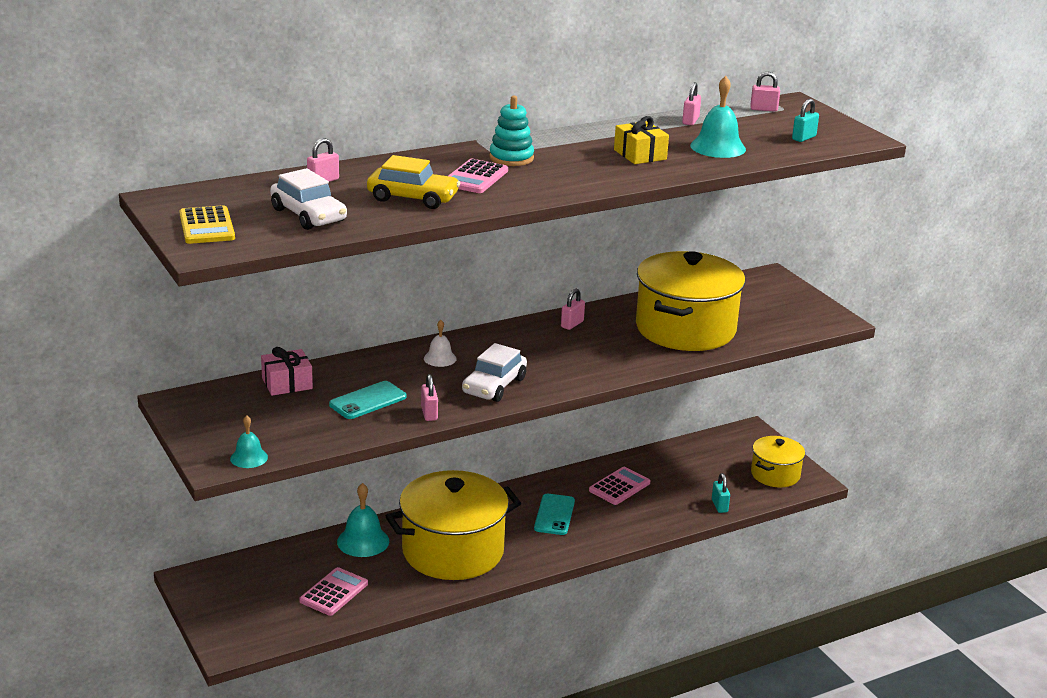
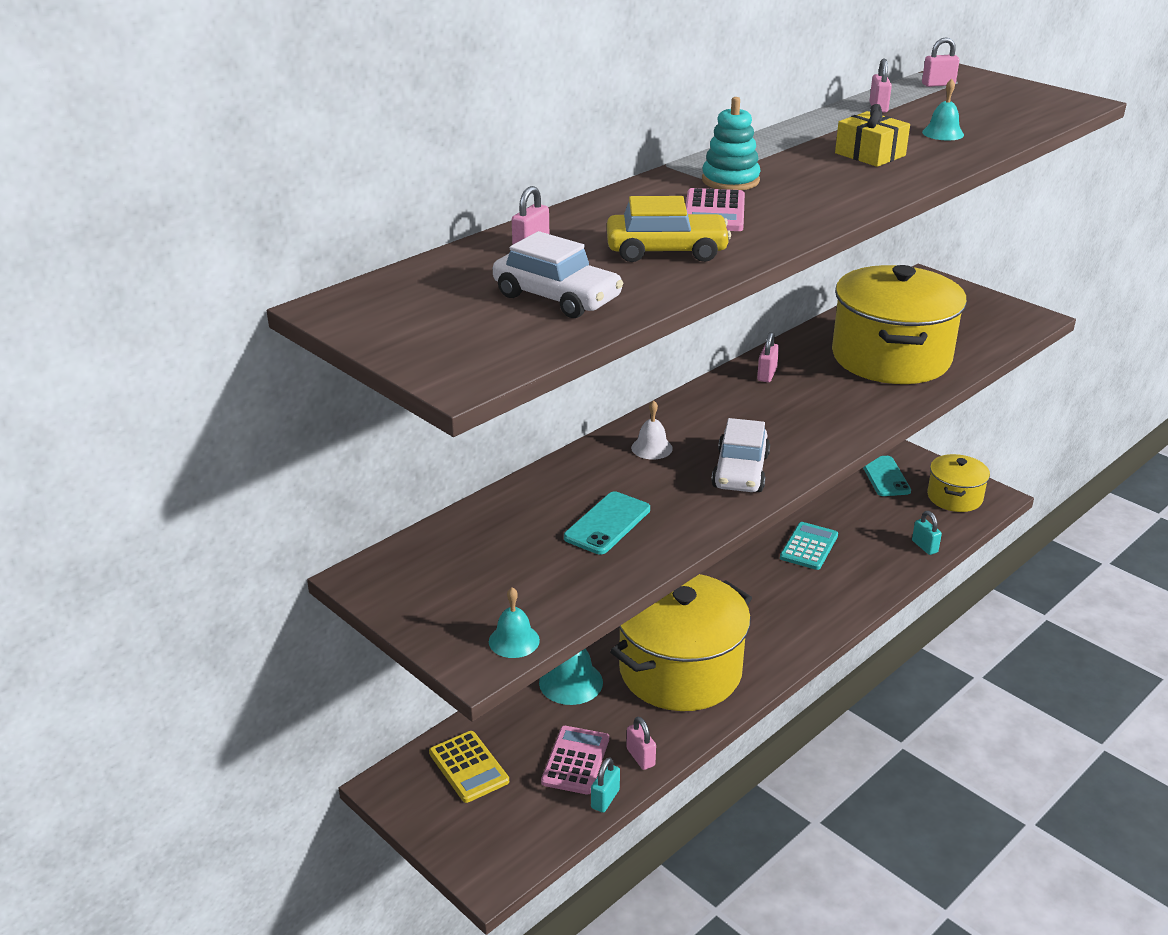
camera: 15 degrees left, 5 degrees up
yellow calculator [179,205,235,244] -> yellow calculator moved to [429,731,509,803]
pink gift [261,347,313,396] -> none
pink padlock [421,374,438,421] -> pink padlock moved to [626,717,656,770]
turquoise phone [534,494,575,535] -> turquoise phone moved to [863,456,911,496]
pink calculator [589,467,650,505] -> turquoise calculator [780,522,838,570]
turquoise bell [690,76,746,158] -> turquoise bell [922,79,964,140], size x0.60
turquoise padlock [792,99,819,142] -> turquoise padlock moved to [591,757,620,813]

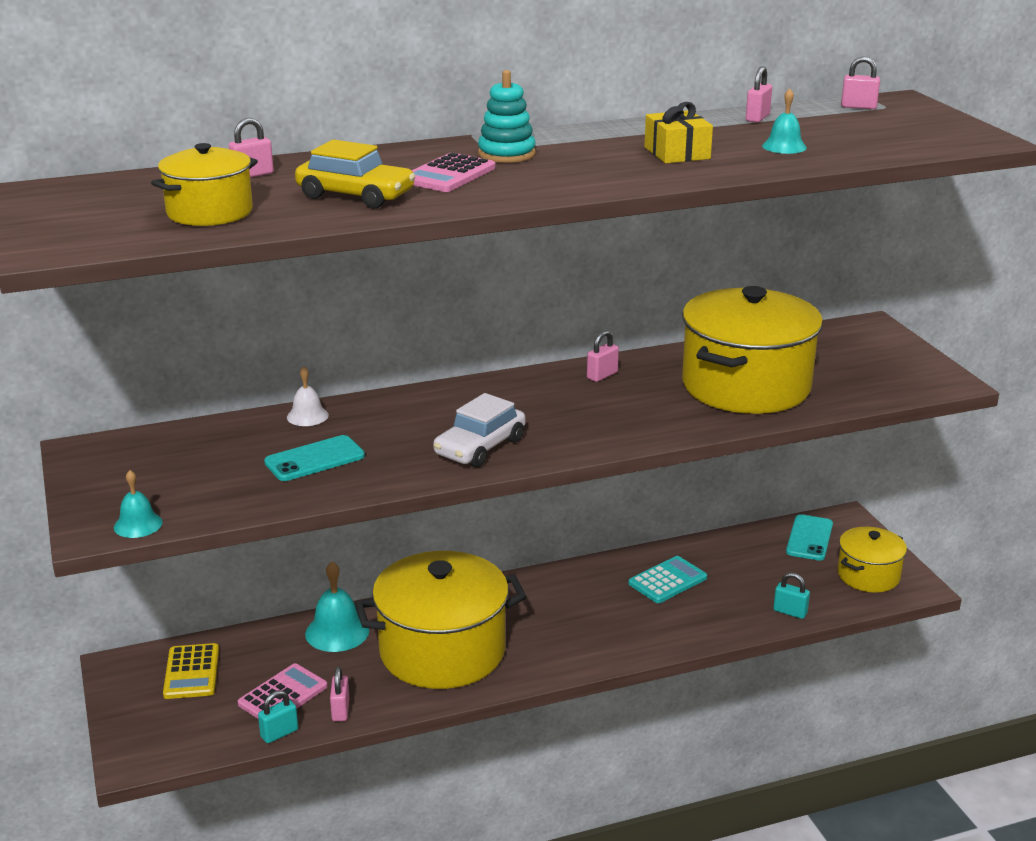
camera: 25 degrees right, 5 degrees down
white car [493,231,623,318] -> yellow pot [151,143,258,226]
white bell [631,400,673,460] -> white bell moved to [287,366,329,426]
turquoise padlock [912,511,942,555] -> turquoise padlock turned 60 degrees counterclockwise [773,572,810,619]

